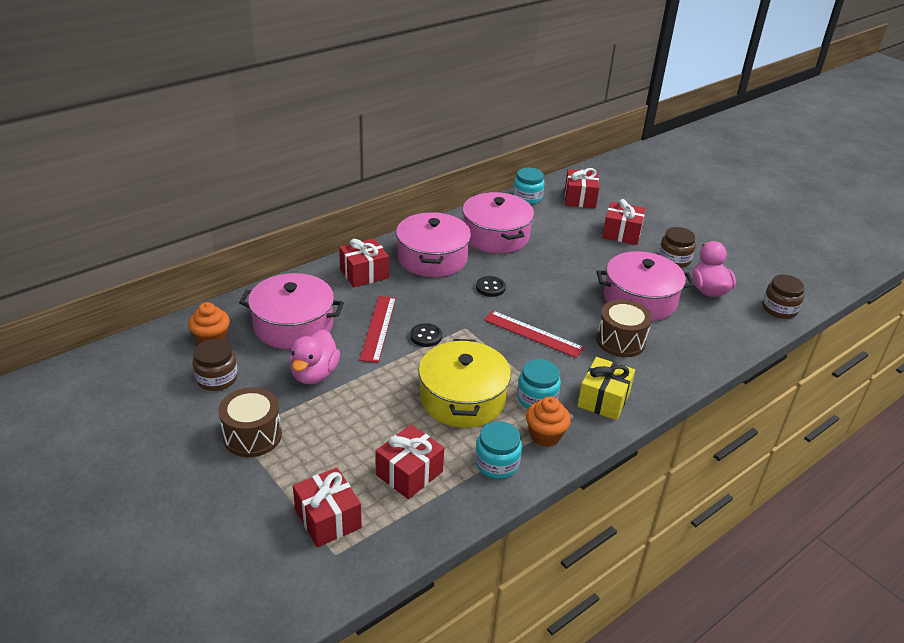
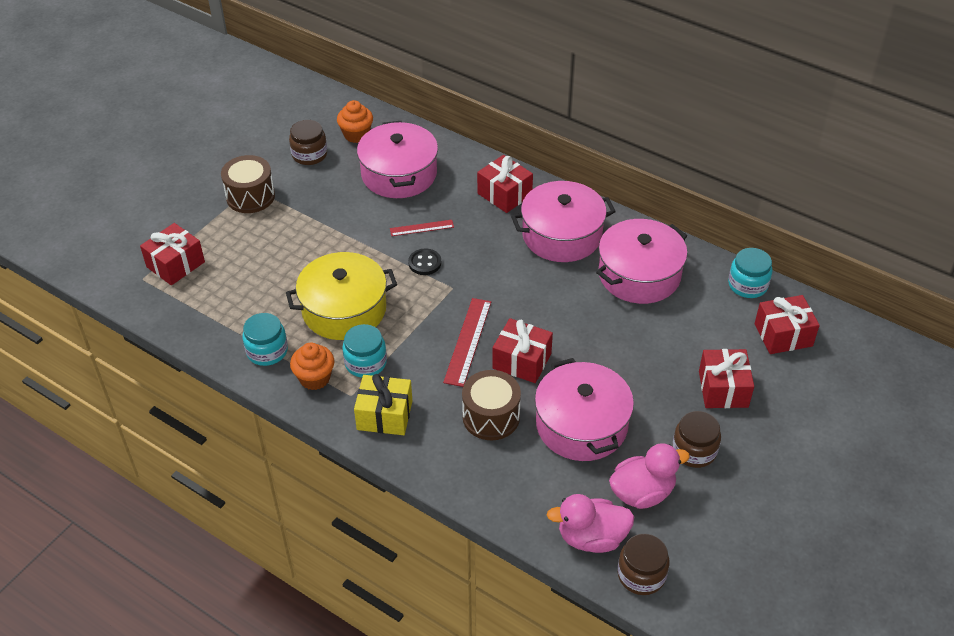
camera: 75 degrees right, 10 degrees up
pink duck [289,329,340,384] -> pink duck moved to [547,494,634,553]
red ruler [359,296,396,363] -> red ruler [390,220,454,236], size x0.60
red gift [375,424,444,499] -> red gift moved to [492,318,553,383]
black button [476,276,506,297] -> none

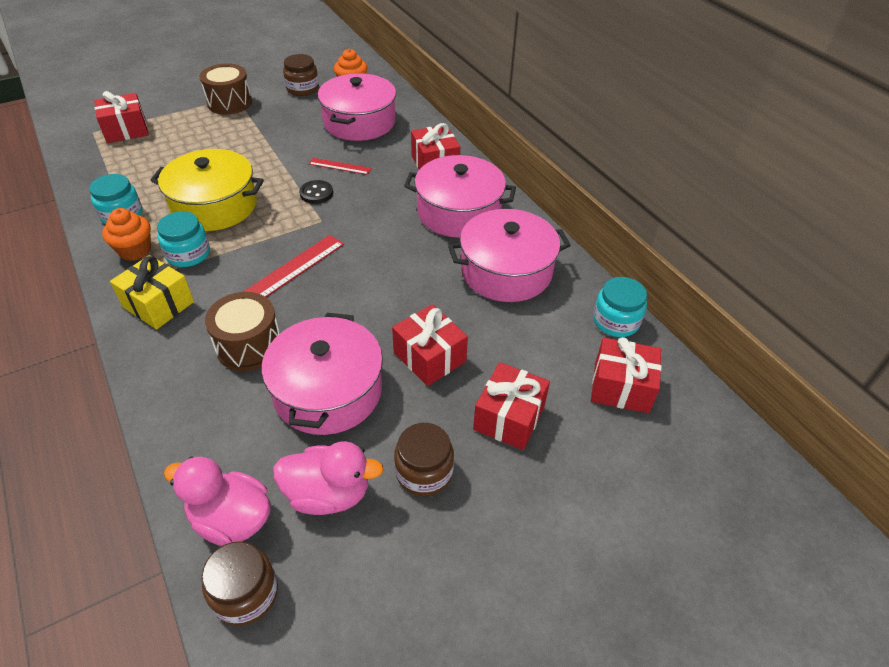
camera: 25 degrees right, 0 degrees up
red gift [492,318,553,383] -> red gift moved to [392,304,468,386]

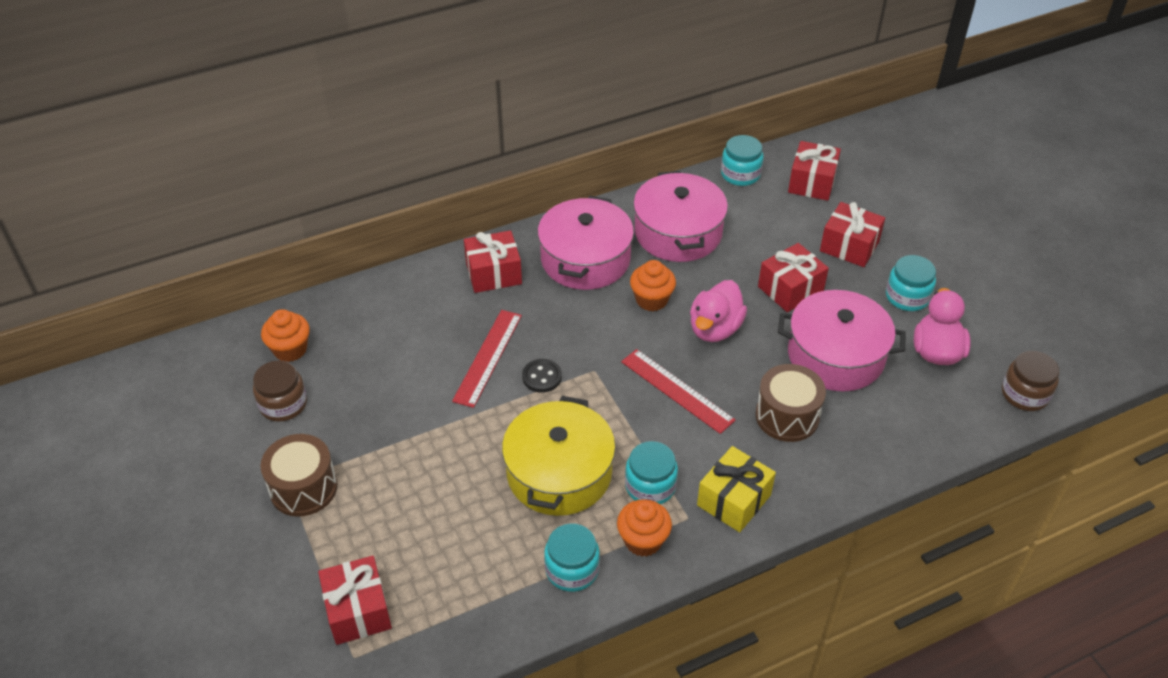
camera: 85 degrees left, 0 degrees up
pink duck [164,457,271,546] -> pink duck moved to [690,280,747,342]
red ruler [309,158,371,175] -> red ruler [452,310,522,408], size x1.66
pink pot [318,73,396,141] -> none
brown jar [394,423,454,496] -> turquoise jar [886,255,936,311]
none -> orange cupcake [630,260,676,311]

